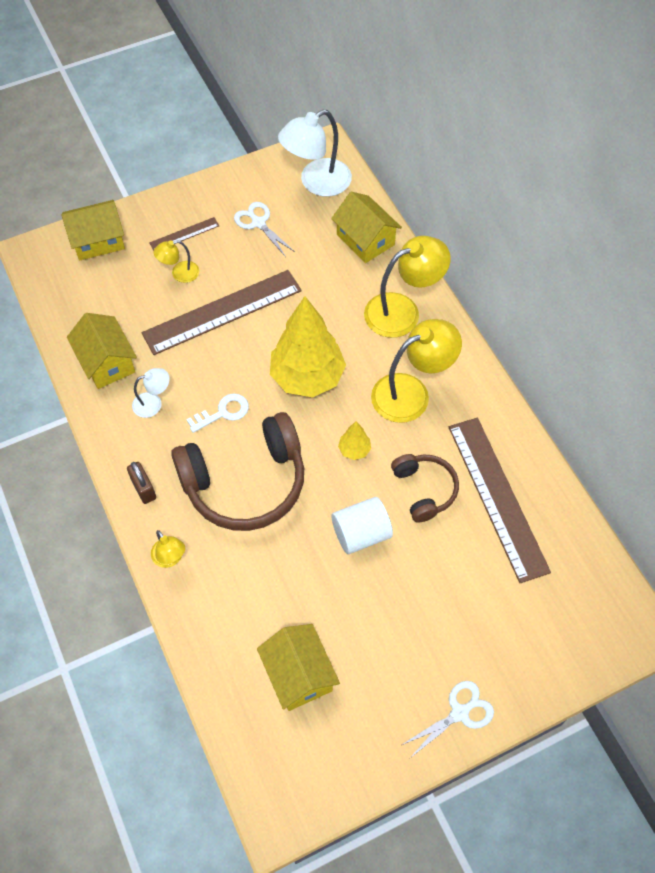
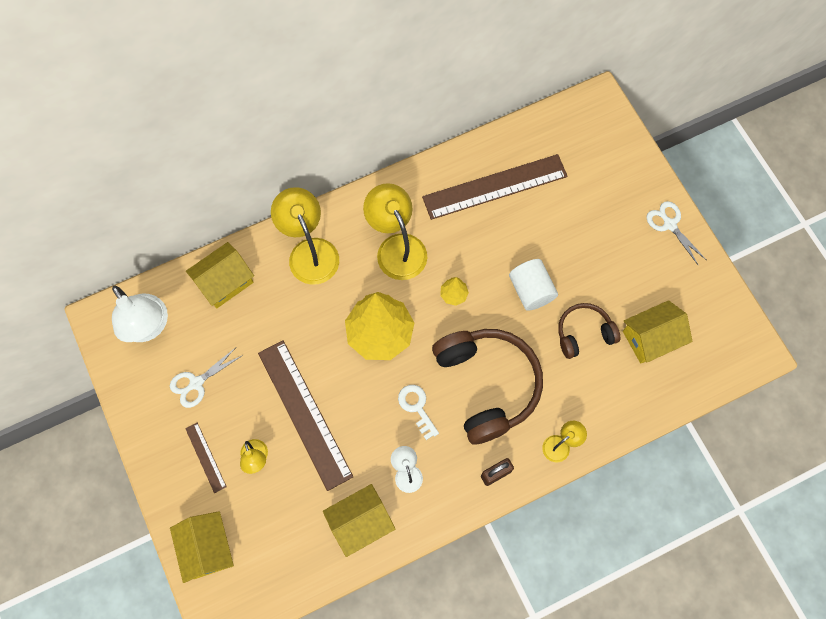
camera: 90 degrees left, 10 degrees up
brown headphones [391,454,459,523] -> brown headphones moved to [558,303,620,359]

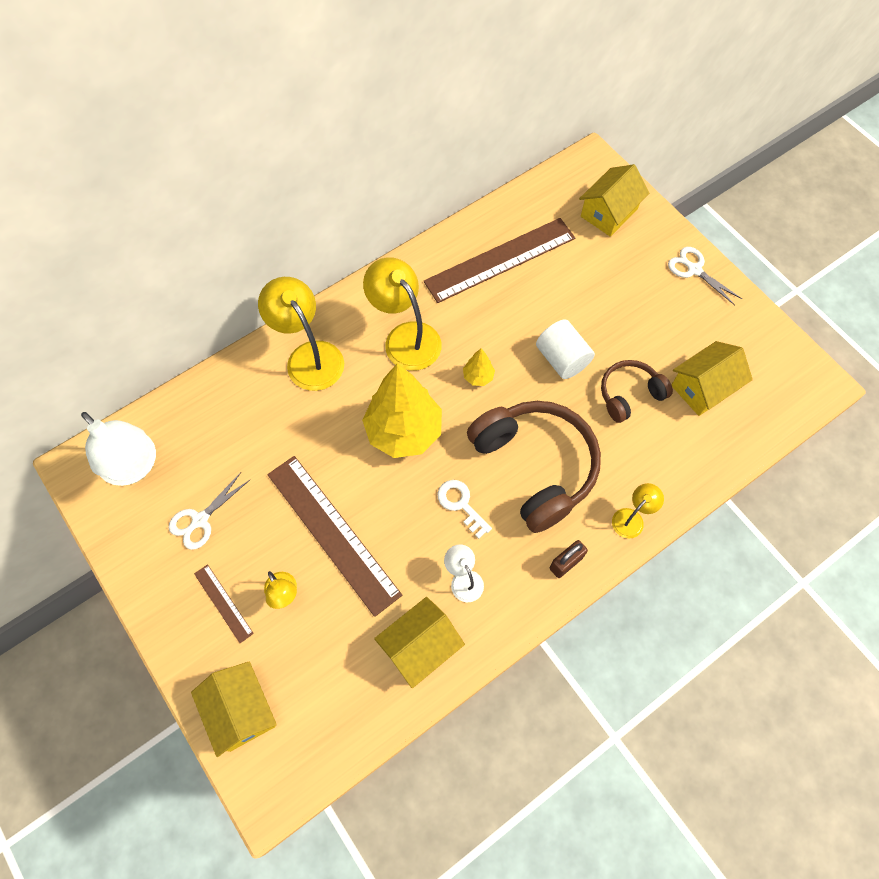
camera: 10 degrees left, 5 degrees down
yellow house [186,242,254,308] -> yellow house moved to [579,164,649,237]

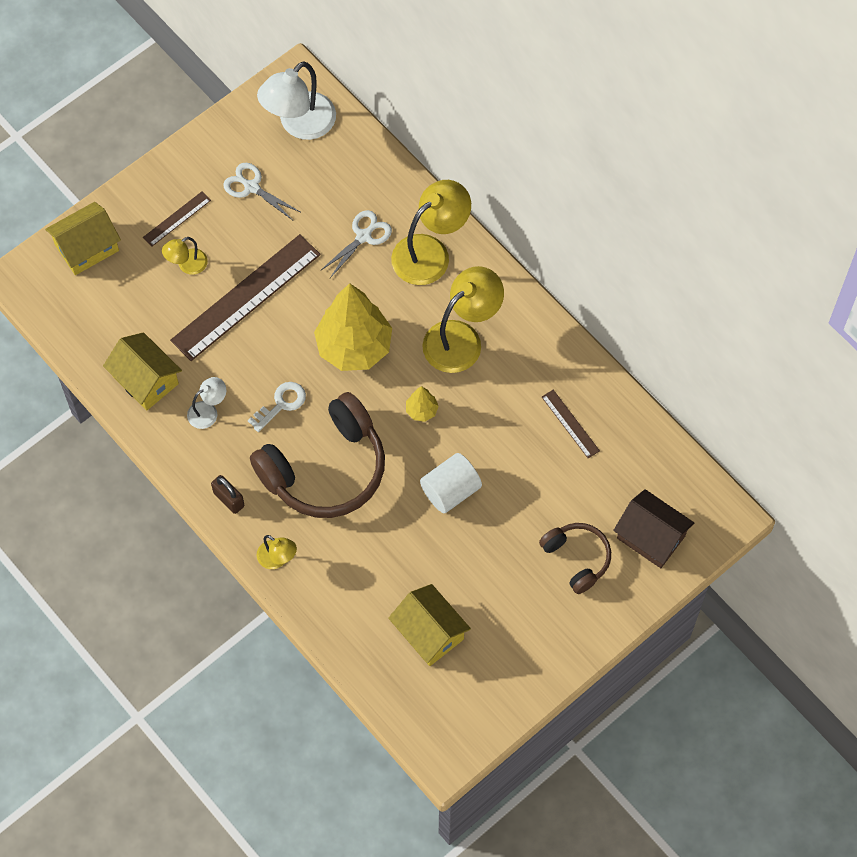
camera: 85 degrees right, 0 degrees up
brown ruler [424,218,575,303] -> brown ruler [542,390,600,458], size x0.46
yellow house [579,164,649,237] -> brown house [613,489,694,568]
brown headphones [601,360,673,423] -> brown headphones moved to [539,523,611,594]
white scissors [668,247,742,305] -> white scissors moved to [320,210,392,278]

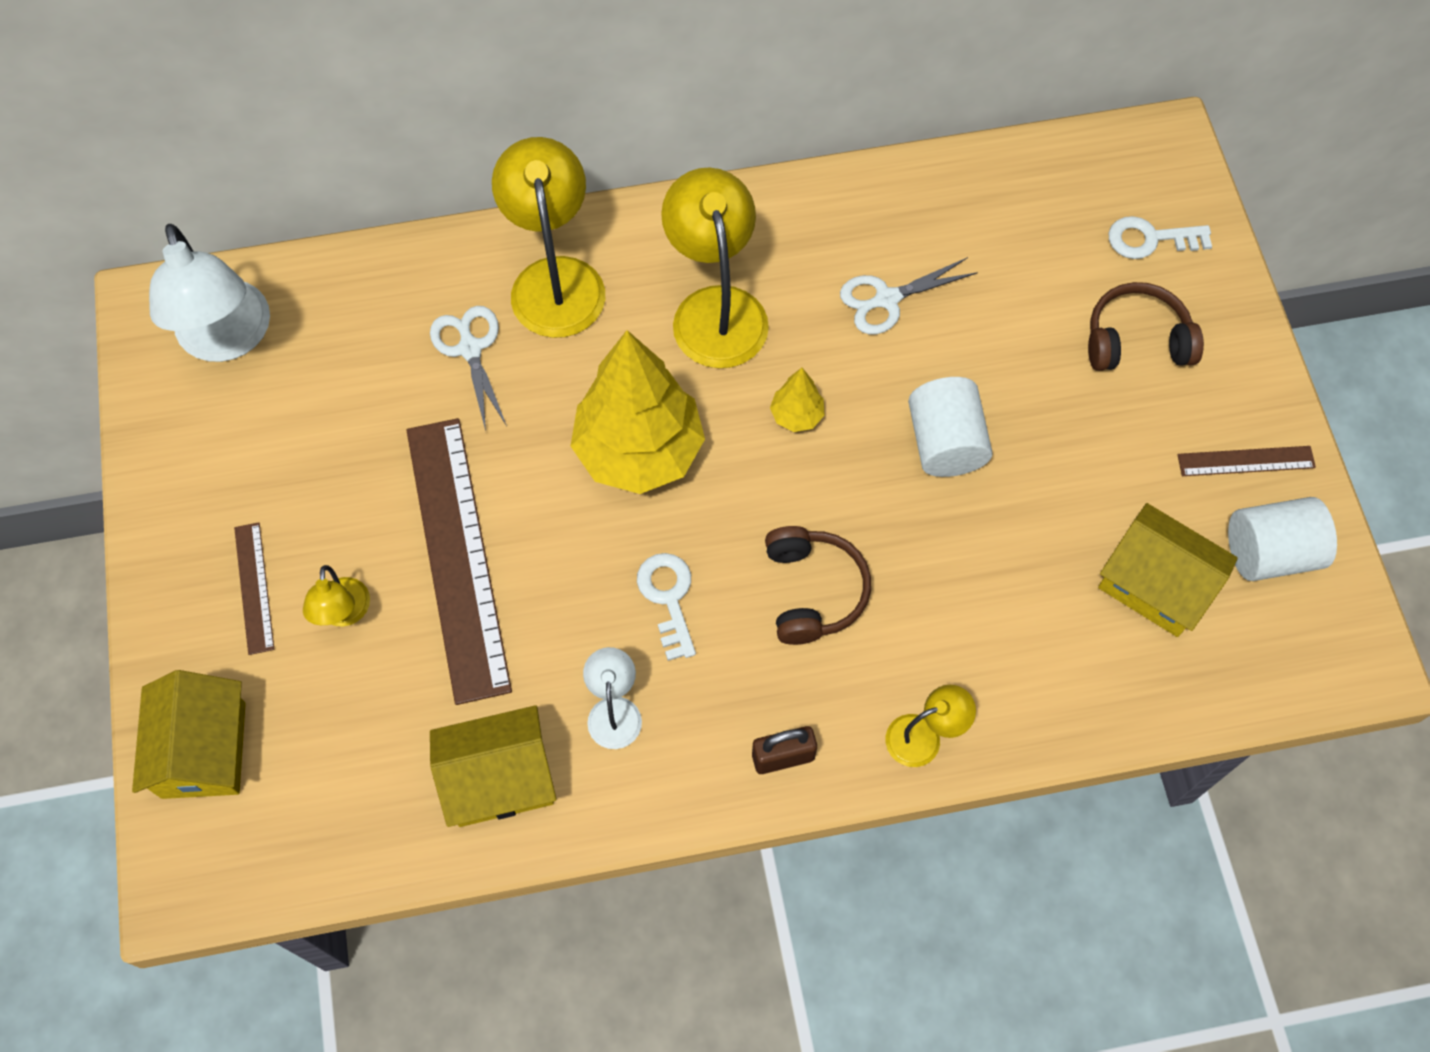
camera: 60 degrees left, 0 degrees up
white scissors [223,162,300,220] -> white scissors moved to [840,257,978,334]
brown headphones [250,392,385,518] -> brown headphones [765,526,871,645], size x0.54
yellow house [388,584,471,666] -> yellow house turned 45 degrees clockwise [1098,503,1238,637]
brown ruler [542,390,600,458] -> brown ruler moved to [1178,446,1316,476]
brown house [613,489,694,568] -> white key [1109,216,1212,259]
none -> white cylinder [1228,497,1337,581]

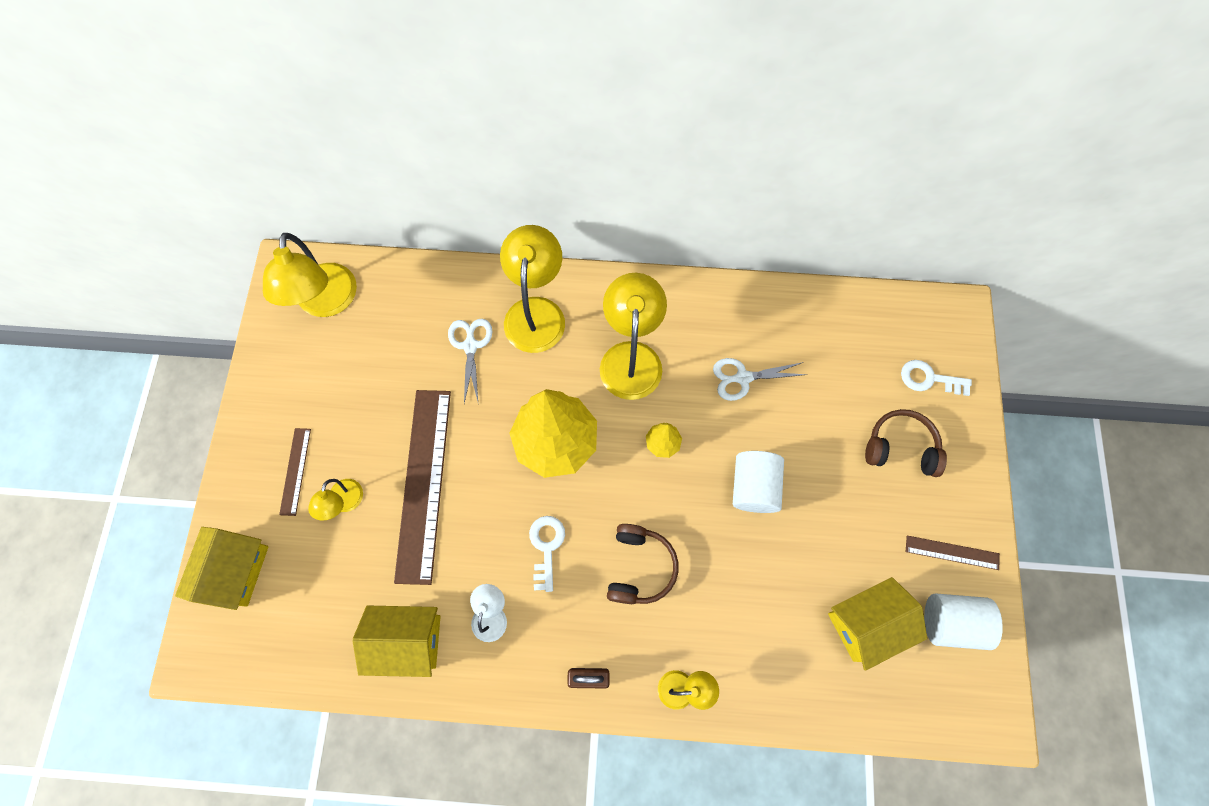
camera: 15 degrees right, 5 degrees up
white lamp [149,224,270,362] -> yellow lamp [263,233,357,317]
yellow house [1098,503,1238,637] -> yellow house turned 75 degrees counterclockwise [828,577,927,671]

